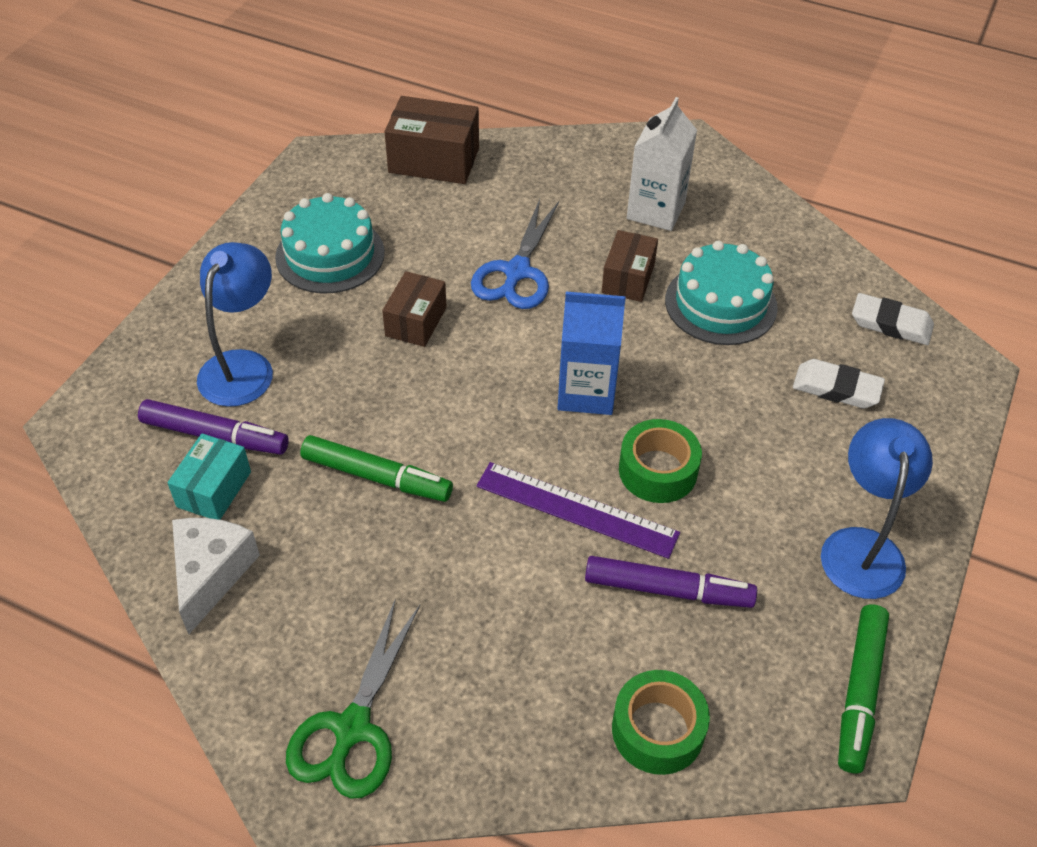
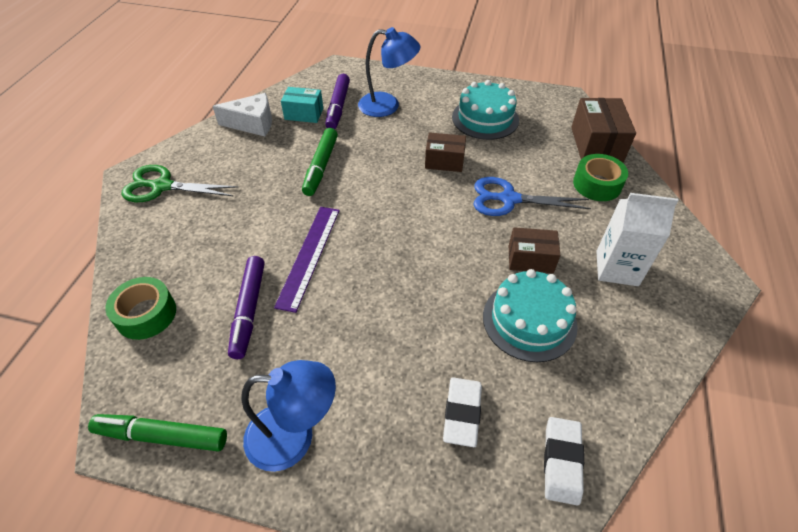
camera: 80 degrees right, 0 degrees up
blue carton [558,291,626,415] -> none
green tape [619,419,702,503] -> green tape moved to [573,154,628,201]

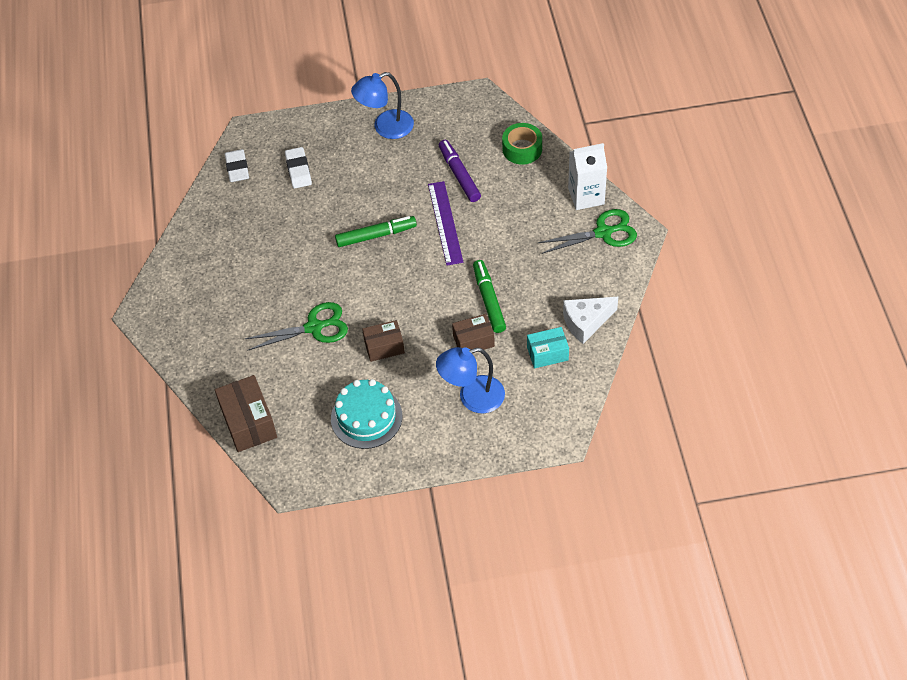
camera: 160 degrees right, 5 degrees up
green marker [88,414,227,452] -> green marker moved to [335,216,417,247]
purple marker [325,74,350,129] -> none
blue scissors [473,177,591,216] -> green scissors [245,302,348,351]
turquoise cake [483,269,578,362] -> none
brown box [509,227,560,273] -> brown box moved to [452,314,495,350]
green tape [573,154,628,201] -> none
white carton [596,193,679,286] -> white carton moved to [568,143,607,210]

